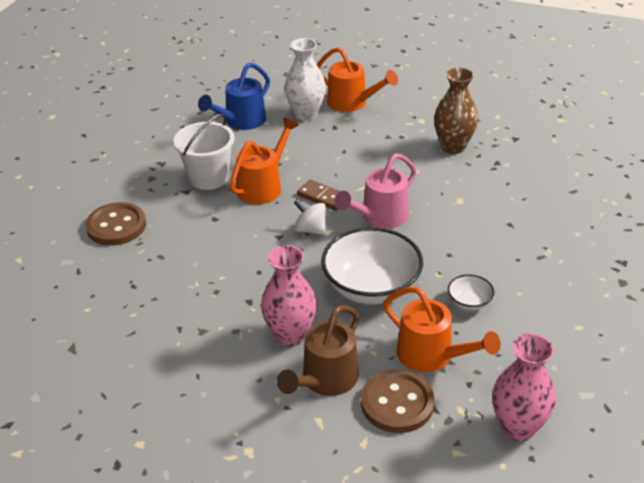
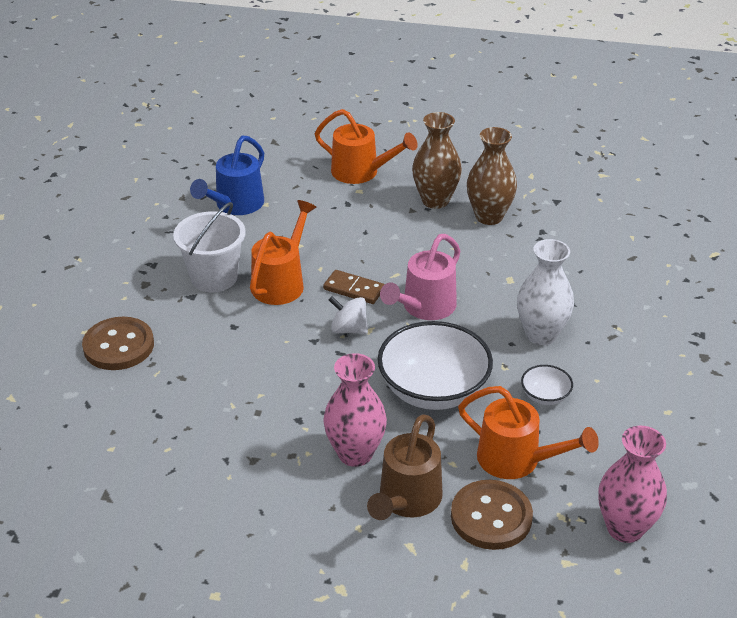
camera: 10 degrees left, 0 degrees up
white vase [284,38,326,121] -> white vase moved to [517,239,574,345]
none -> brown vase [412,112,462,209]

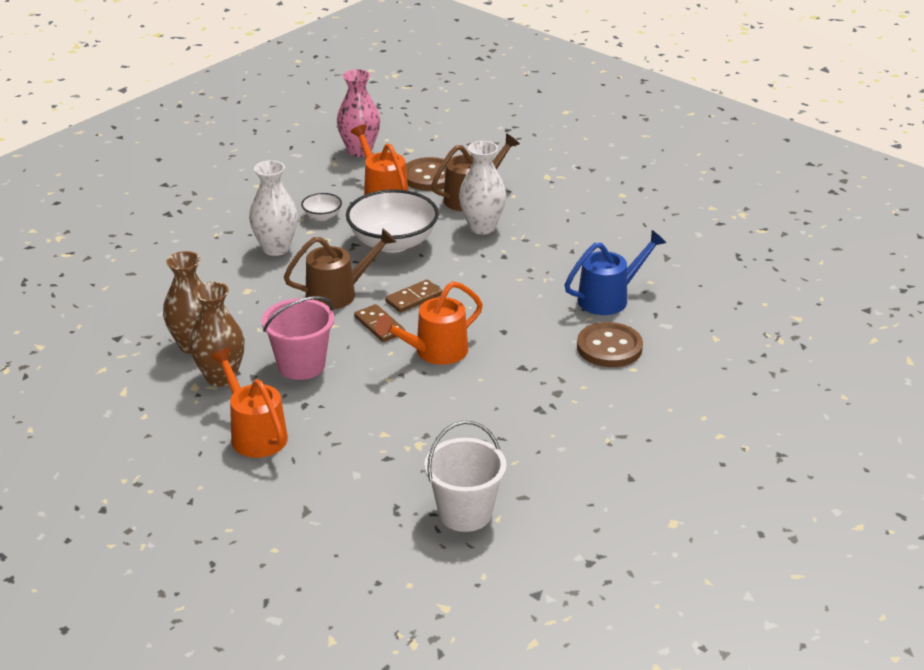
camera: 150 degrees left, 5 degrees down
white bucket [173,202,246,292] -> white bucket moved to [424,421,507,532]
blue watering can [190,136,264,215] -> blue watering can moved to [565,230,667,315]
pink vase [323,353,387,467] -> white vase [459,141,506,235]
white spinning top [329,296,368,334] -> brown domino [385,279,442,313]
pink watering can [380,234,460,320] -> brown watering can [284,228,396,310]
none -> pink bucket [262,296,334,380]

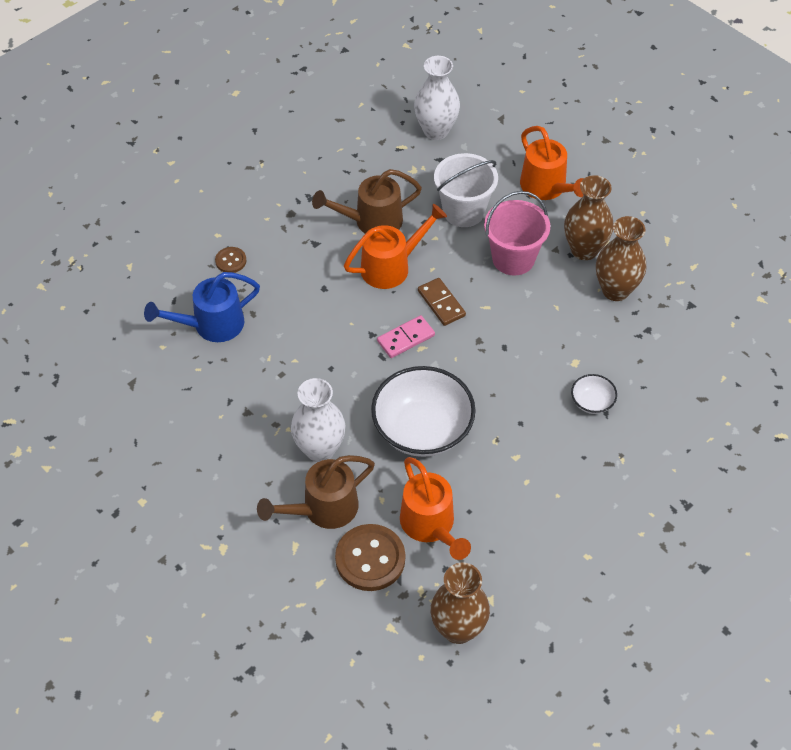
camera: 175 degrees left, 20 degrees up
white vase [249,160,298,256] -> white vase moved to [414,56,460,140]
brown watering can [284,228,396,310] -> brown watering can moved to [312,169,422,234]
white bowl [301,193,342,221] -> white bowl moved to [571,374,617,414]
pink vase [337,69,380,157] -> brown vase [430,563,490,644]
brown domino [385,279,442,313] -> pink domino [377,315,435,358]
white bucket [424,421,507,532] -> white bucket moved to [434,153,498,227]
brown button [577,322,643,367] -> brown button [215,247,247,273], size x0.51

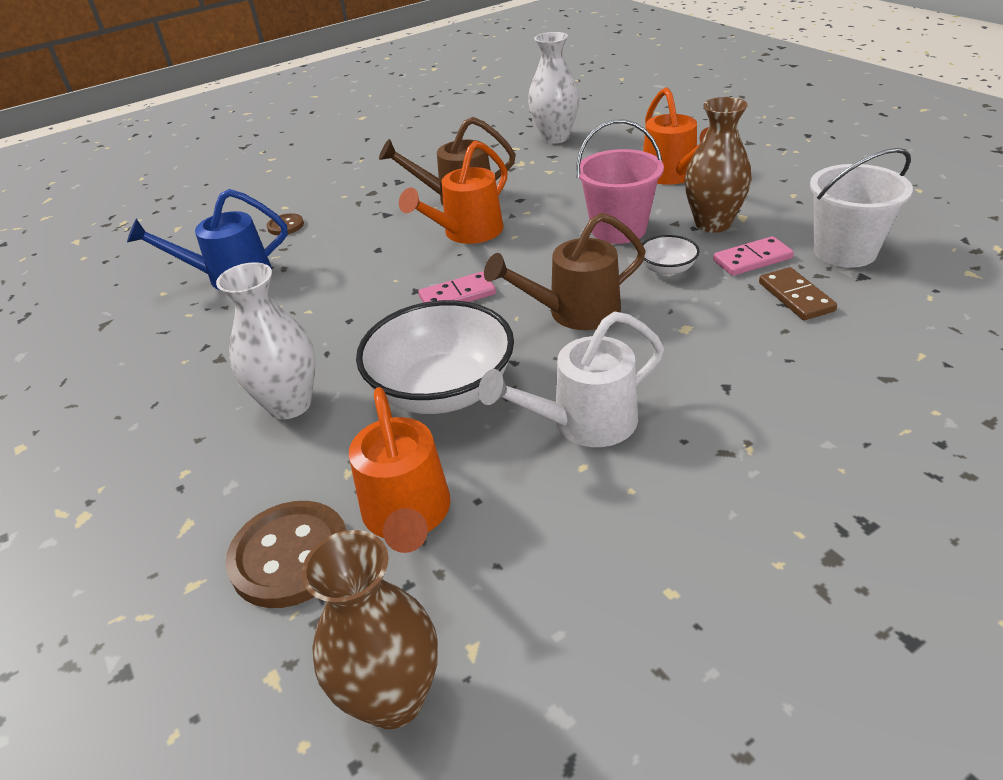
camera: 15 degrees right, 15 degrees down
brown watering can [257,455,375,529] -> brown watering can moved to [484,213,646,330]
orange watering can [344,204,447,289] -> orange watering can turned 150 degrees clockwise [399,141,508,244]
brown domino [418,278,466,326] -> brown domino moved to [759,267,837,320]
white bucket [434,153,498,227] -> white bucket moved to [810,148,913,268]
white bowl [571,374,617,414] -> white bowl moved to [642,235,699,276]
brown vase [596,216,646,301] -> pink domino [713,236,794,276]
none -> white watering can [478,312,664,447]

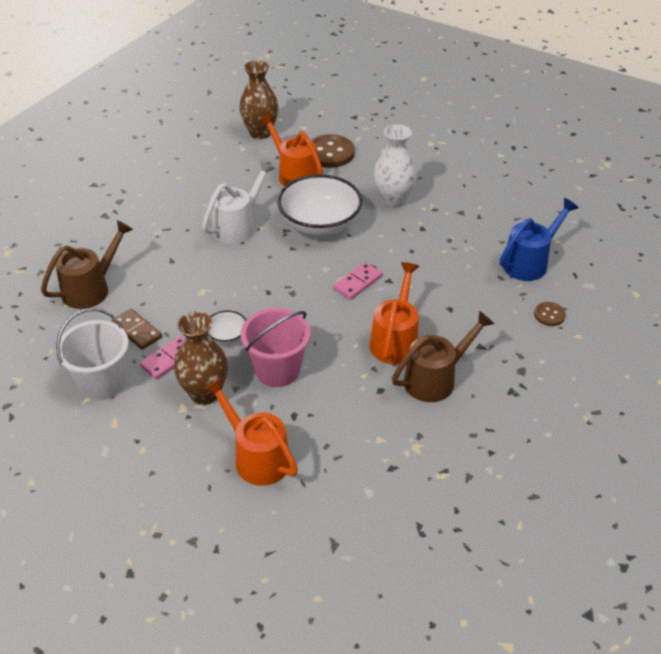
camera: 150 degrees right, 5 degrees up
brown watering can [484,213,646,330] -> brown watering can moved to [41,220,133,309]
white vase [528,32,579,144] -> none

